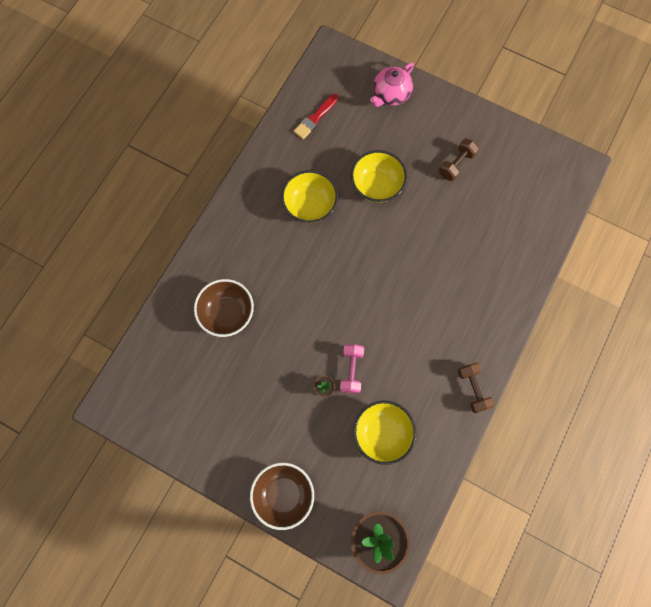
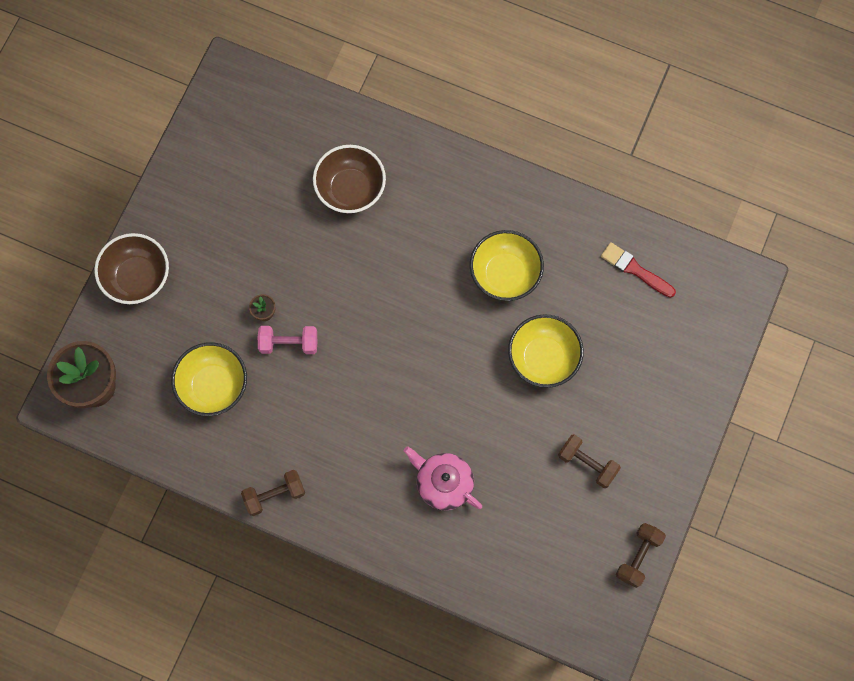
camera: 85 degrees right, 0 degrees up
pink teapot [370,62,414,107] -> pink teapot moved to [404,447,482,511]
none -> brown dumbbell [616,523,666,588]

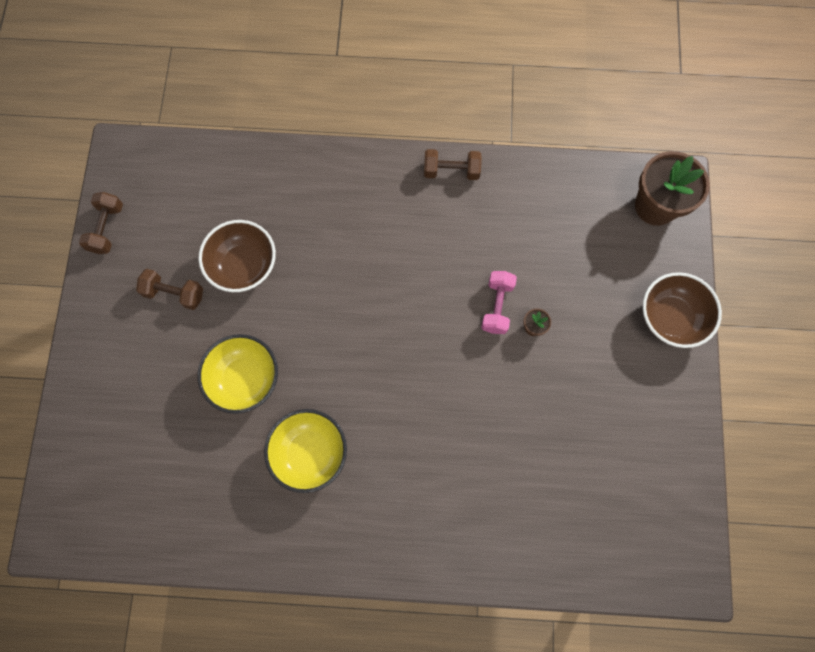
camera: 160 degrees right, 0 degrees up
yellow bowl [171,342,247,416] -> none
brown dumbbell [241,470,305,516] -> brown dumbbell turned 45 degrees clockwise [424,149,482,180]
pink dumbbell [258,326,317,354] -> pink dumbbell turned 60 degrees counterclockwise [481,271,517,334]
brown bowl [313,145,386,213] -> brown bowl moved to [199,220,276,292]
pink teapot [404,447,482,511] -> none
red brush [601,242,676,298] -> none

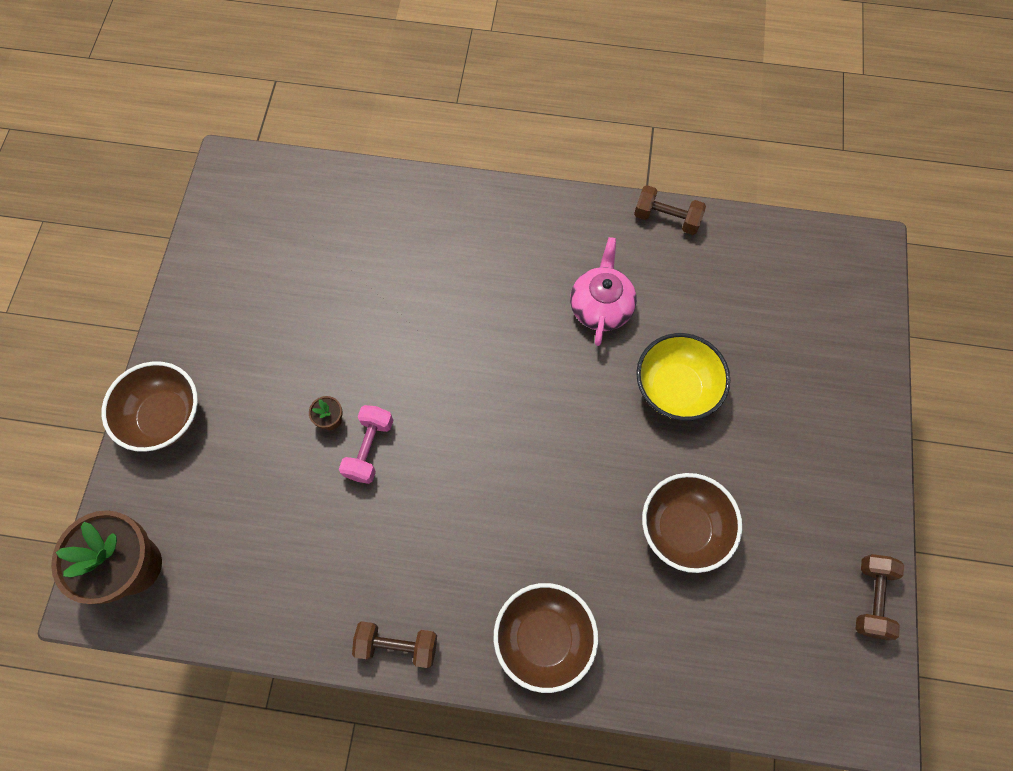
camera: 175 degrees left, 5 degrees down
brown dumbbell [136,269,203,310] -> brown dumbbell moved to [634,185,706,235]
yellow bowl [264,409,347,493] -> pink teapot [570,237,637,346]
none -> brown bowl [494,583,598,693]

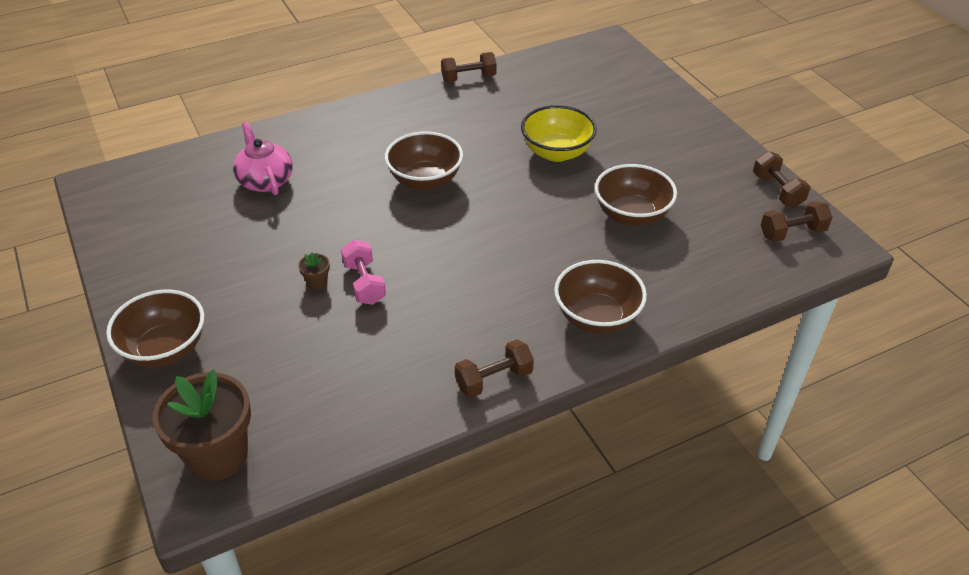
camera: 35 degrees left, 25 degrees down
pink teapot [570,237,637,346] -> pink teapot moved to [233,122,293,195]
none -> brown bowl [385,131,463,191]
none -> brown dumbbell [761,201,833,242]

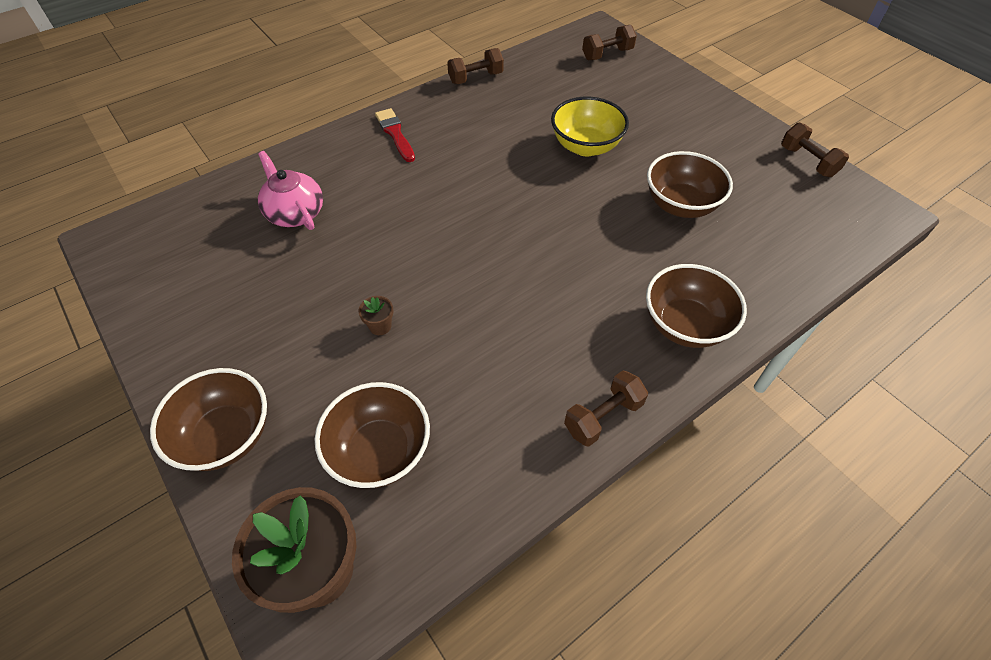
camera: 10 degrees left, 10 degrees up
pink dumbbell [341,240,386,305] -> none
brown bowl [385,131,463,191] -> brown bowl moved to [315,382,430,488]
brown dumbbell [761,201,833,242] -> brown dumbbell moved to [582,25,637,60]
none -> red brush [375,108,415,162]

